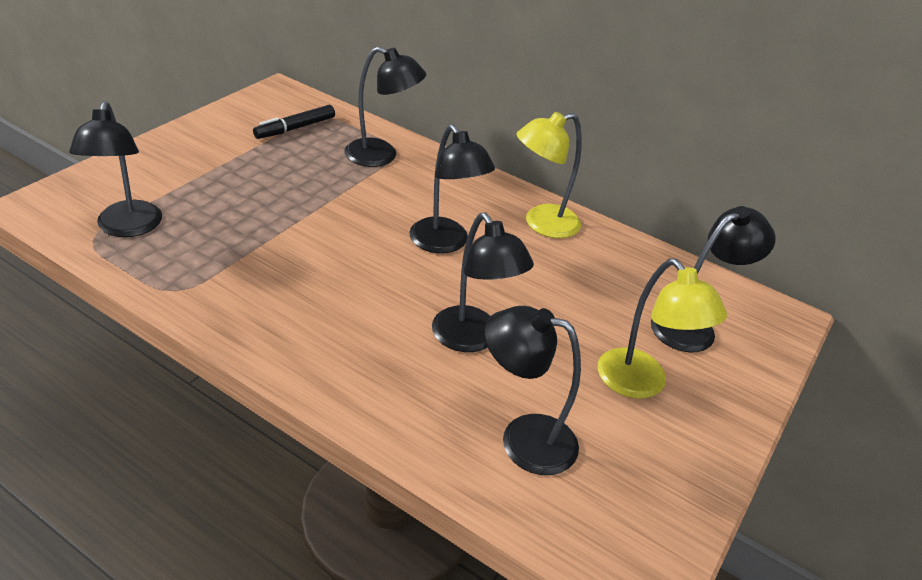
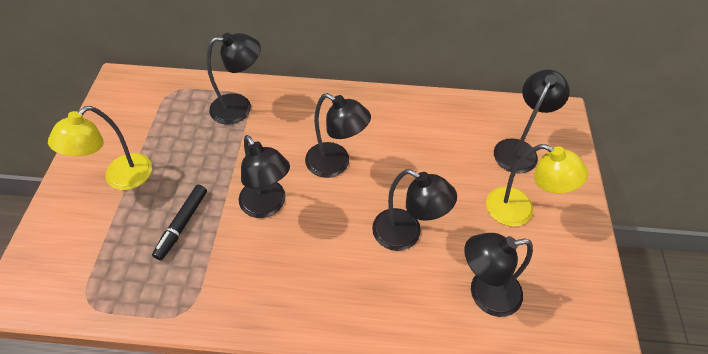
camera: 25 degrees left, 15 degrees up
black lamp [69,101,162,237] -> black lamp moved to [239,135,290,218]
black marker [253,105,335,139] -> black marker moved to [152,185,207,260]
yellow lamp [516,112,582,238] -> yellow lamp moved to [48,106,152,190]

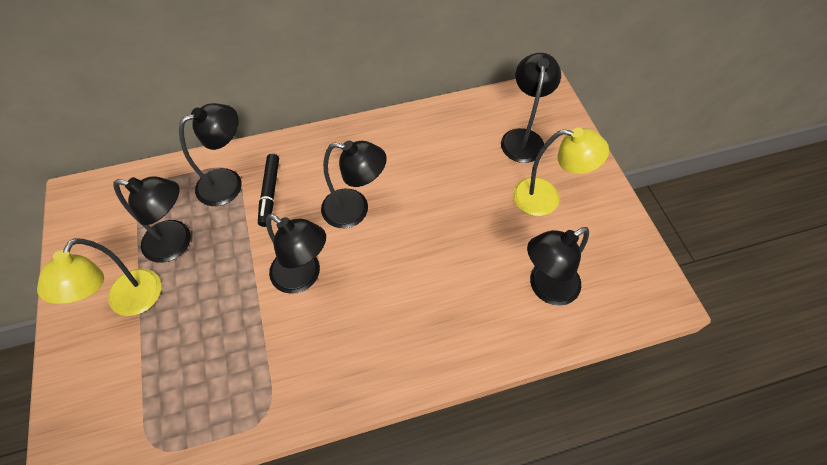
camera: 20 degrees left, 5 degrees up
black marker [152,185,207,260] -> black marker moved to [258,154,279,227]
black lamp [372,169,457,251] -> black lamp moved to [113,176,191,263]

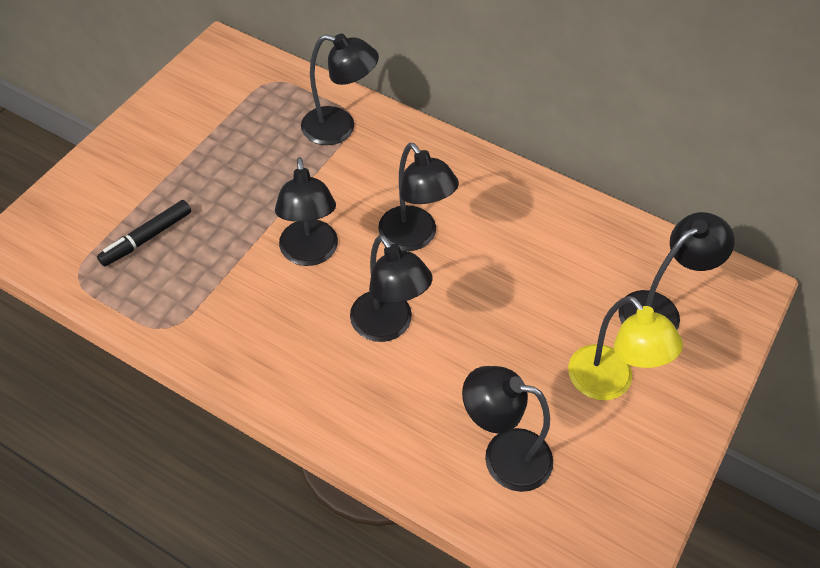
camera: 45 degrees right, 5 degrees down
yellow lamp [37,238,161,316] -> none
black lamp [113,176,191,263] -> black lamp moved to [350,235,433,342]
black marker [258,154,279,227] -> black marker moved to [97,200,191,267]

